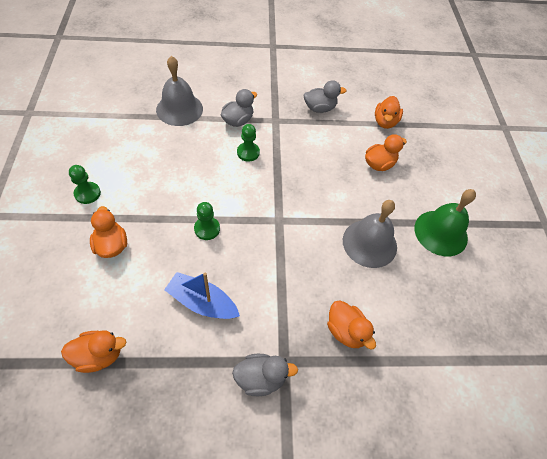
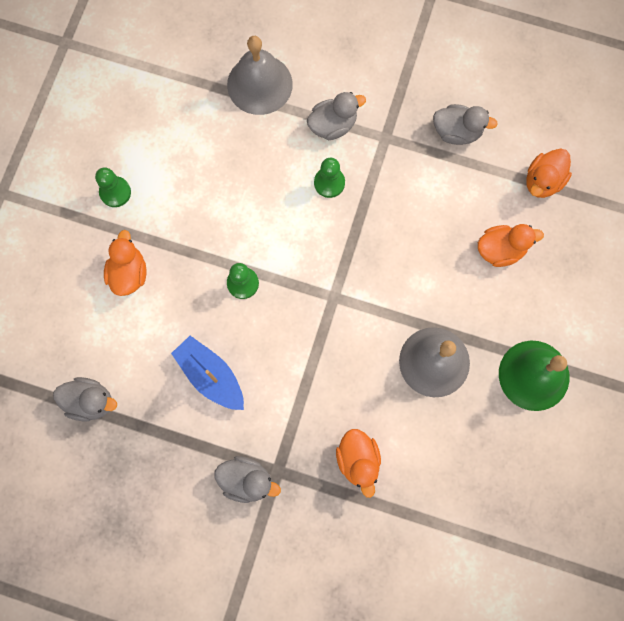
camera: 25 degrees right, 20 degrees up
orange duck [61,330,127,373] -> grey duck [53,377,117,422]

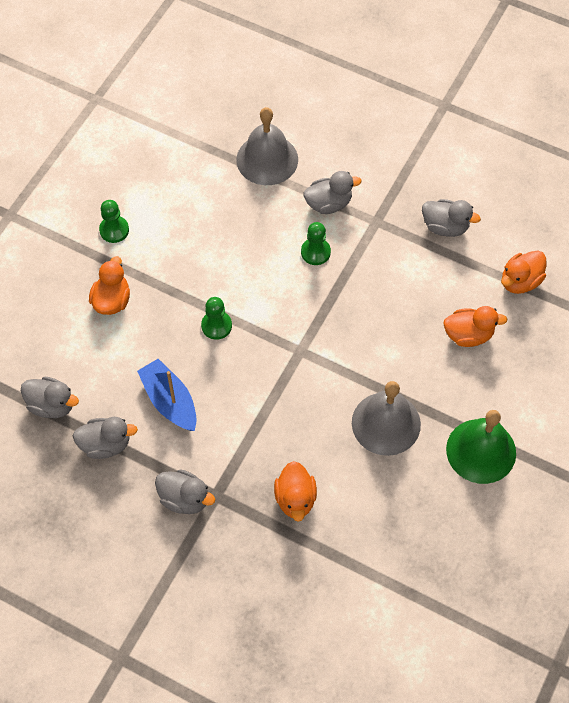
camera: 10 degrees right, 15 degrees down
none -> grey duck [73,417,138,459]

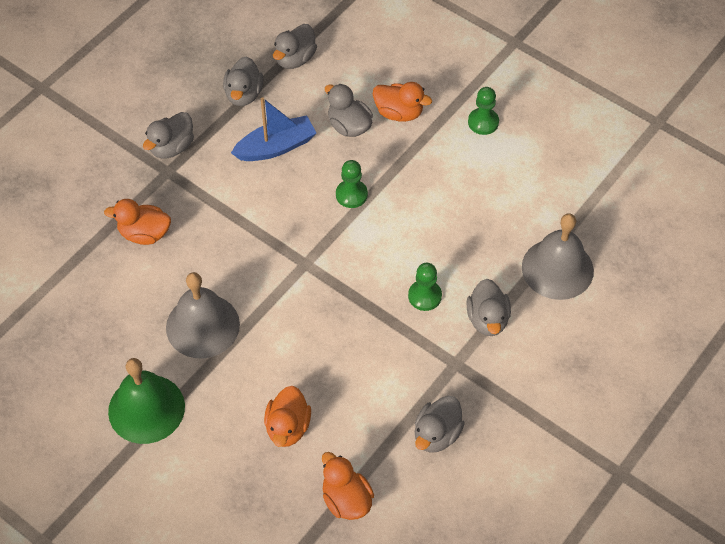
camera: 100 degrees right, 5 degrees down
none -> grey duck [325,84,373,137]

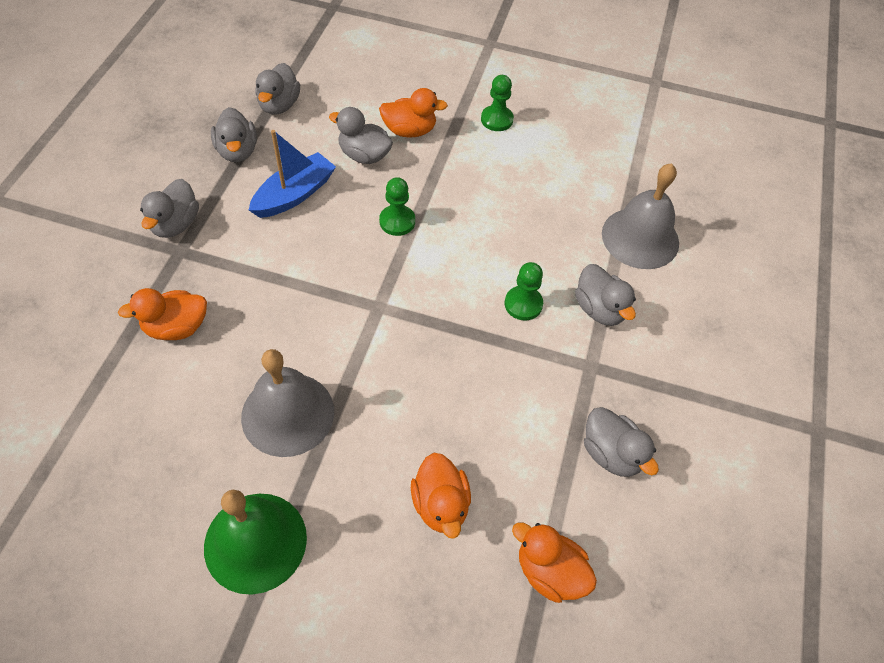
camera: 25 degrees left, 0 degrees up
grey duck [415,396,465,453] -> grey duck turned 45 degrees counterclockwise [584,407,659,477]

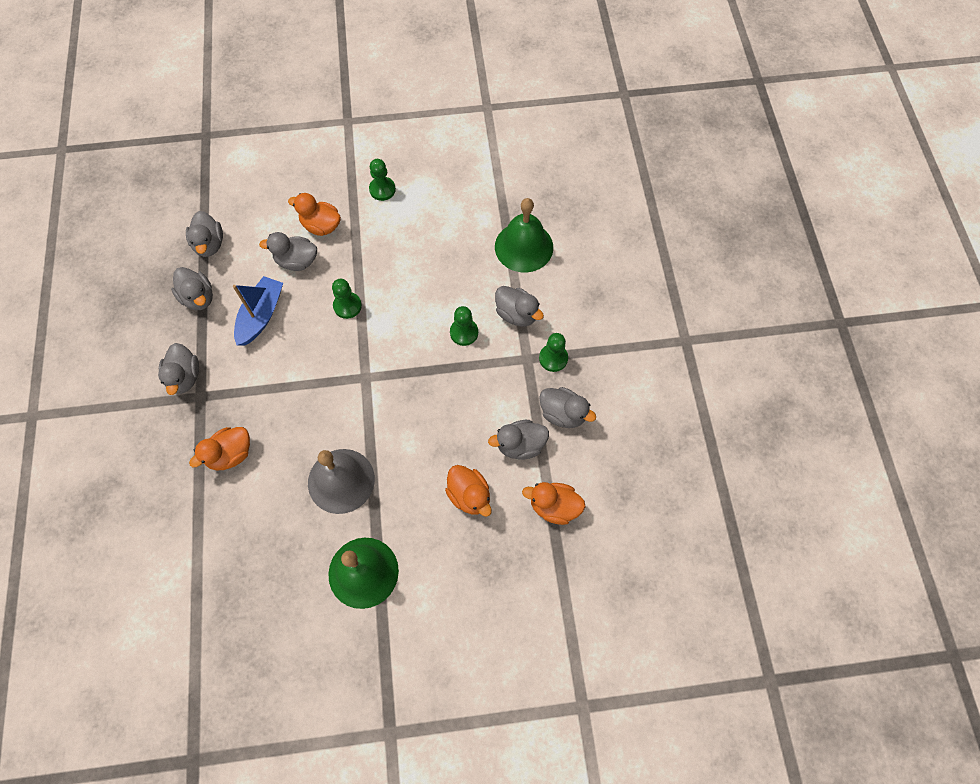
camera: 20 degrees left, 10 degrees up
orange duck [379,88,448,137] -> orange duck turned 135 degrees counterclockwise [288,193,341,236]
grey bell [602,163,679,269] -> green bell [495,198,553,272]
none -> grey duck [488,420,549,460]
none -> green pawn [539,333,568,372]

